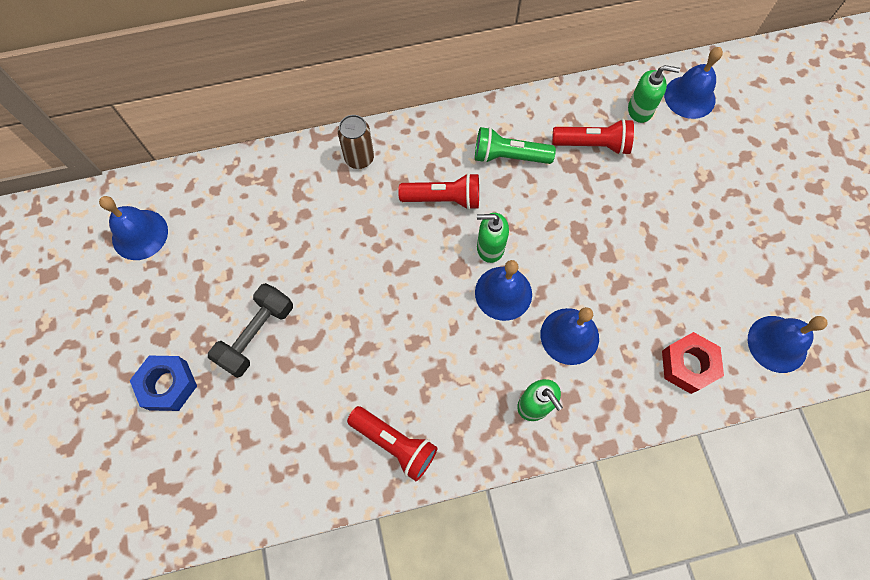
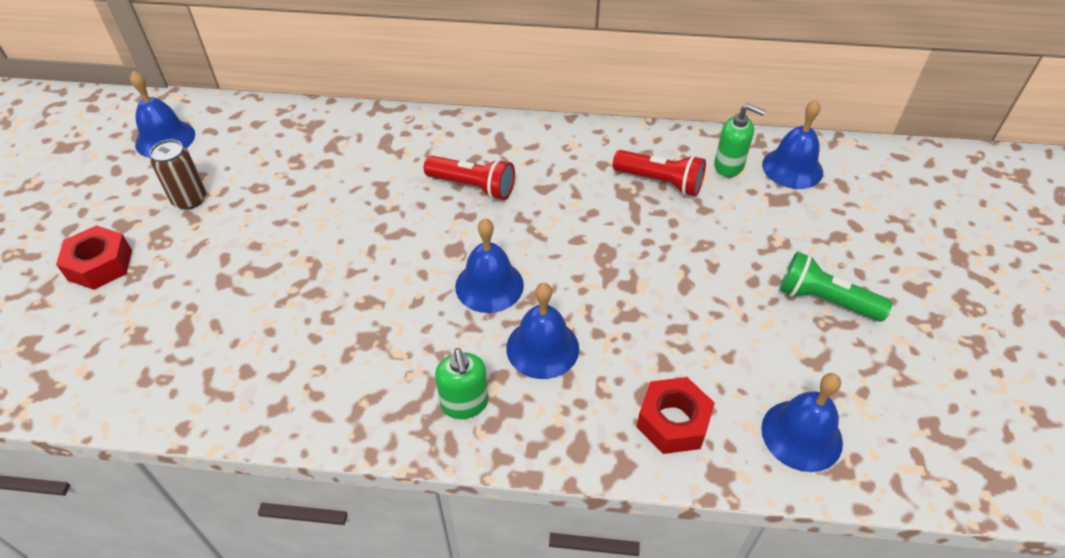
camera: 20 degrees right, 20 degrees down
blue nut [130,356,197,411] -> red nut [56,225,132,290]
black dumbbell [208,283,293,378] -> none
brown can [338,115,374,169] -> brown can moved to [150,140,206,210]
red flashlight [347,406,438,481] -> none
green flashlight [475,127,556,164] -> green flashlight moved to [779,251,892,322]
green soap dispenser [477,213,509,263] -> none

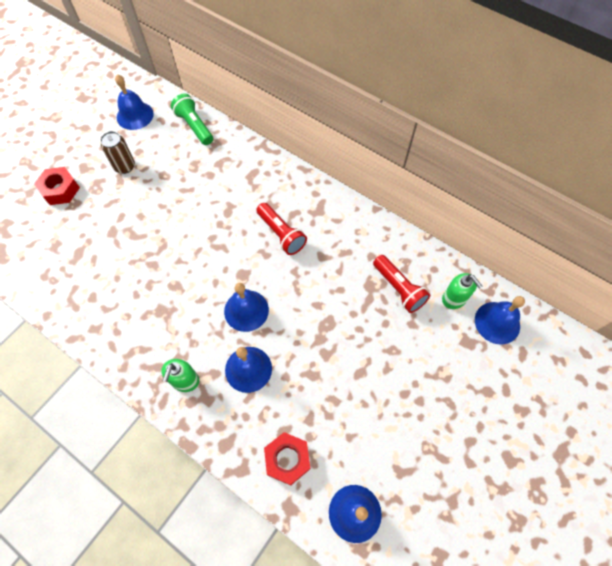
camera: 30 degrees right, 15 degrees up
green flashlight [779,251,892,322] -> green flashlight moved to [171,93,213,145]

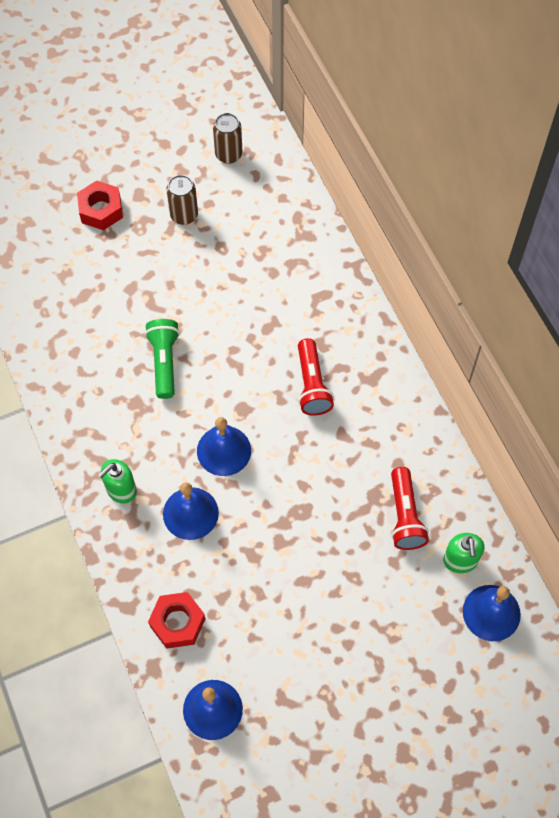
camera: 30 degrees right, 0 degrees up
blue bell [115,74,154,130] -> brown can [213,113,242,164]
green flashlight [171,93,213,145] -> green flashlight moved to [145,319,180,399]

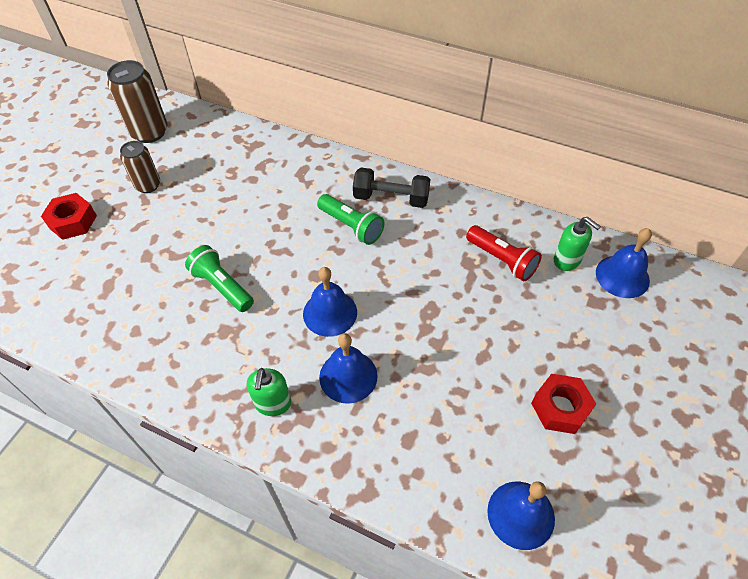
camera: 40 degrees left, 10 degrees down
red nut [148,592,205,649] -> red nut moved to [531,374,596,434]
brown can [213,113,242,164] -> brown can [107,60,167,143], size x1.57
red flashlight [298,338,334,416] -> green flashlight [317,194,384,245]
none -> black dumbbell [353,168,430,208]

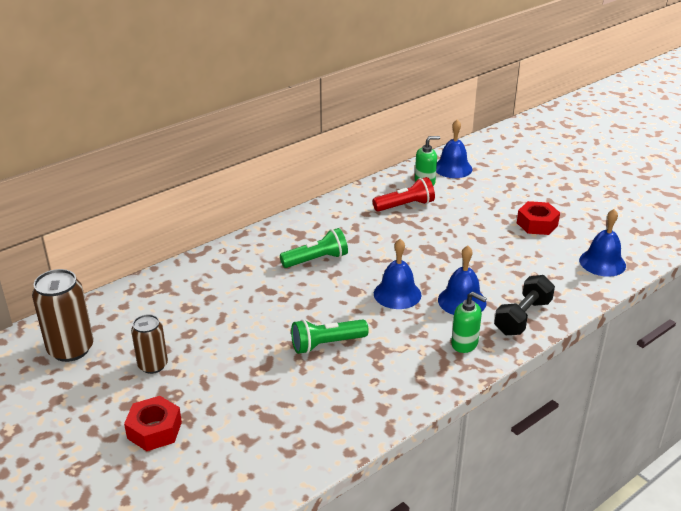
camera: 65 degrees left, 20 degrees down
black dumbbell [353,168,430,208] -> black dumbbell moved to [494,275,555,335]

